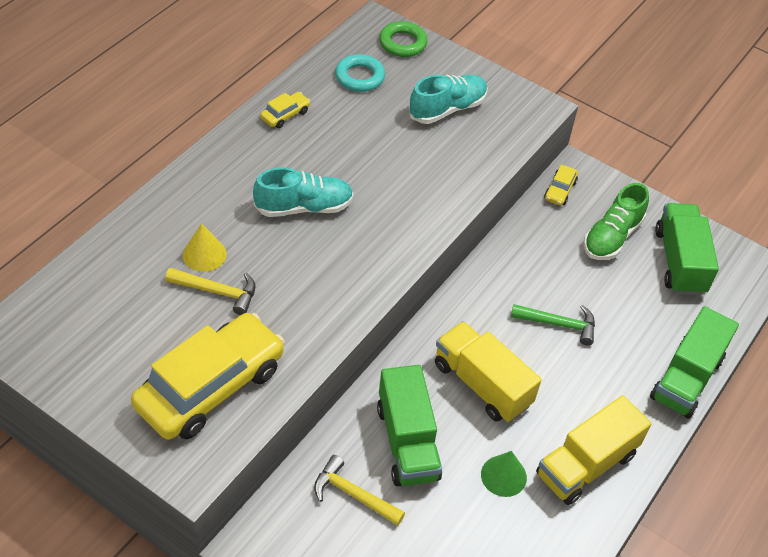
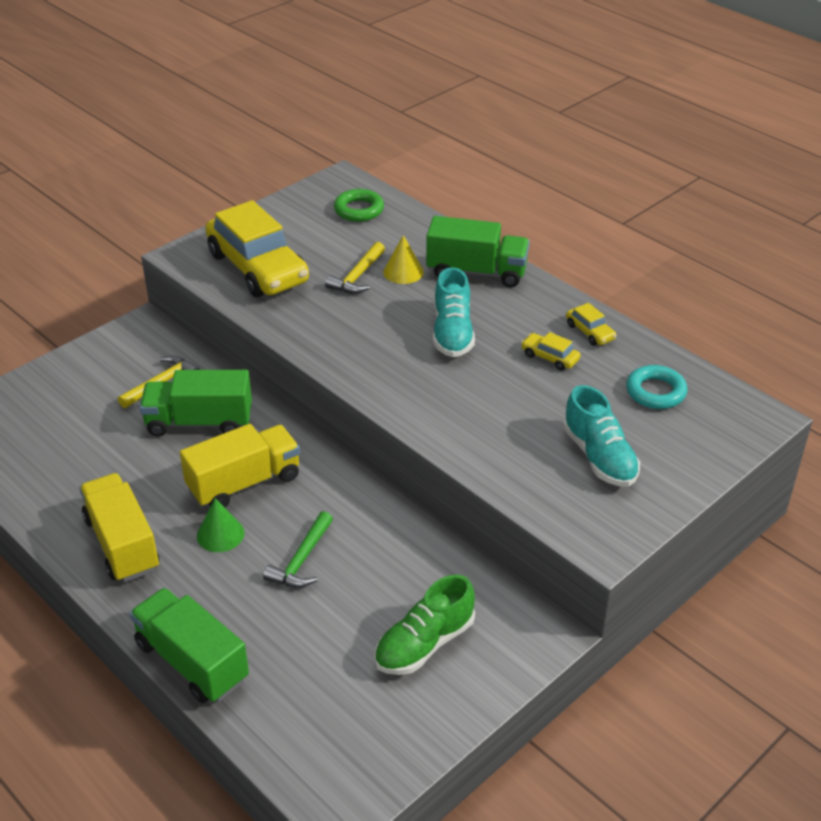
camera: 105 degrees right, 10 degrees down
green ring [379,21,428,57] -> green ring moved to [334,189,384,222]
green cone [481,451,527,497] -> green cone moved to [197,498,245,552]
yellow car [544,164,578,206] -> yellow car moved to [521,332,581,371]
green shoe [584,183,649,260] -> green shoe turned 90 degrees counterclockwise [374,575,475,675]
green truck [655,203,719,295] -> green truck moved to [426,216,530,287]

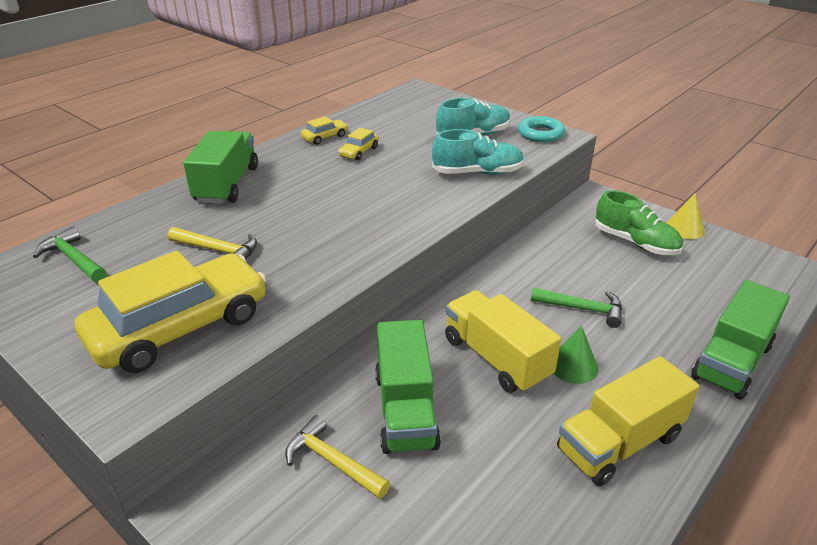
camera: 95 degrees left, 5 degrees down
green ring [334,189,384,222] -> green hammer [33,226,107,283]
yellow cone [383,235,424,284] -> yellow cone moved to [667,193,705,239]
turquoise shoe [433,267,475,357] -> turquoise shoe moved to [432,129,524,175]
turquoise ring [626,365,687,409] -> turquoise ring moved to [518,116,565,142]

